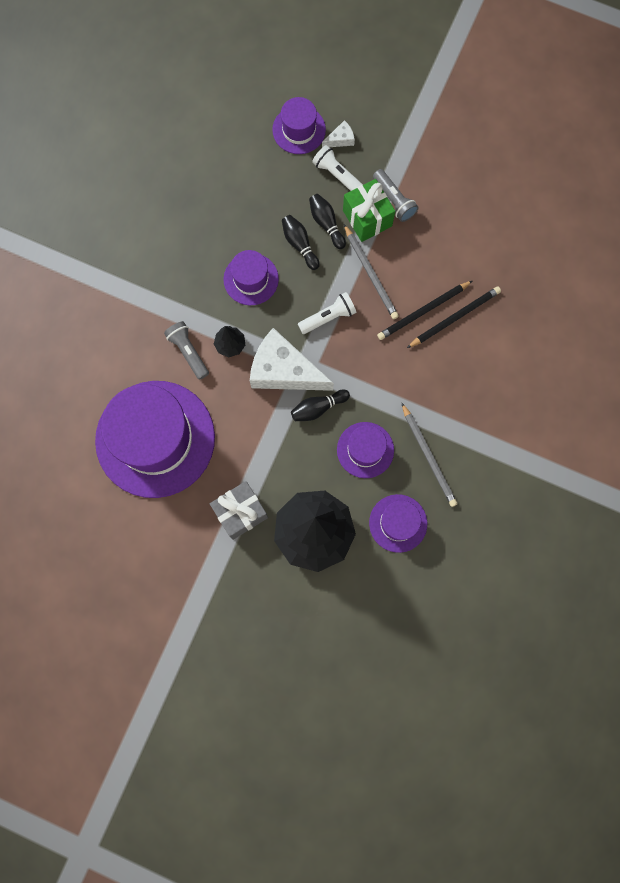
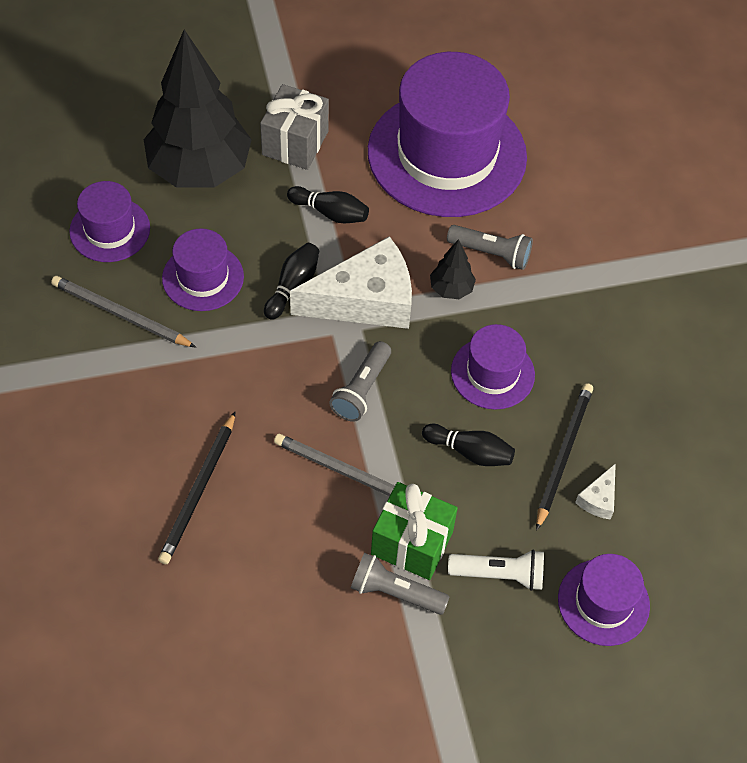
camera: 140 degrees right, 20 degrees down
white flashlight [298,292,356,334] -> grey flashlight [329,341,391,422]
black bowling pin [309,194,346,249] -> black bowling pin moved to [287,186,369,223]
white cheese [322,120,355,147] -> white cheese moved to [575,463,616,520]
black pencil [377,281,472,340] -> black pencil moved to [536,383,593,531]

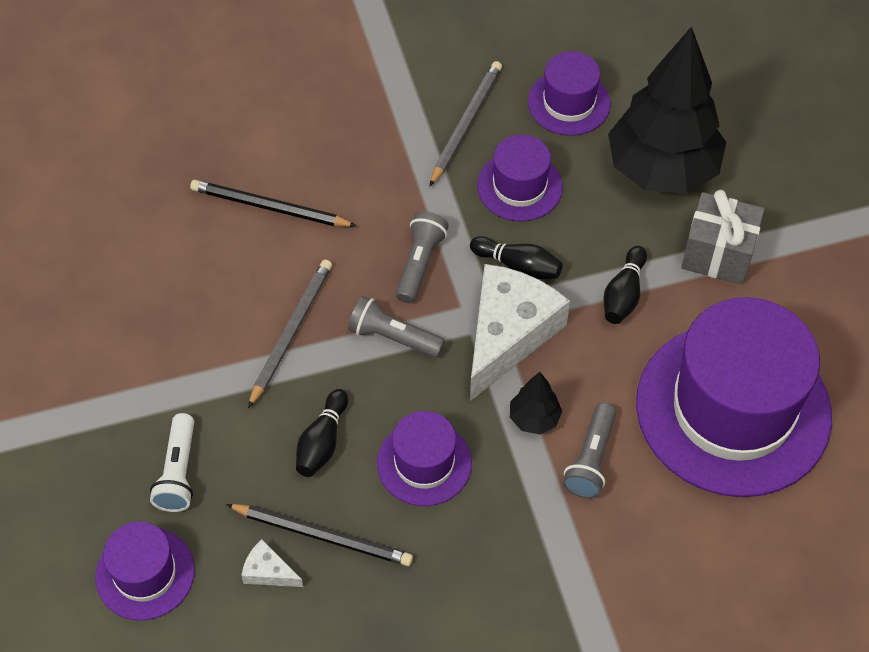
camera: 90 degrees right, 0 degrees up
white cheese [290,236,412,329] -> white cheese turned 135 degrees counterclockwise [470,264,570,401]
grey flashlight [351,553,450,615] -> grey flashlight moved to [396,211,449,303]
green gift [371,482,458,580] -> none

